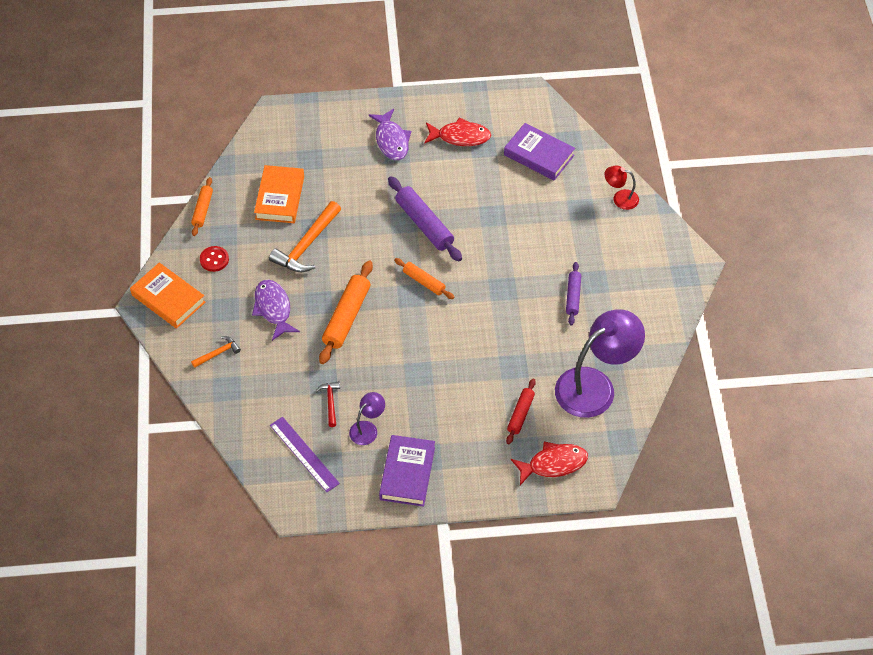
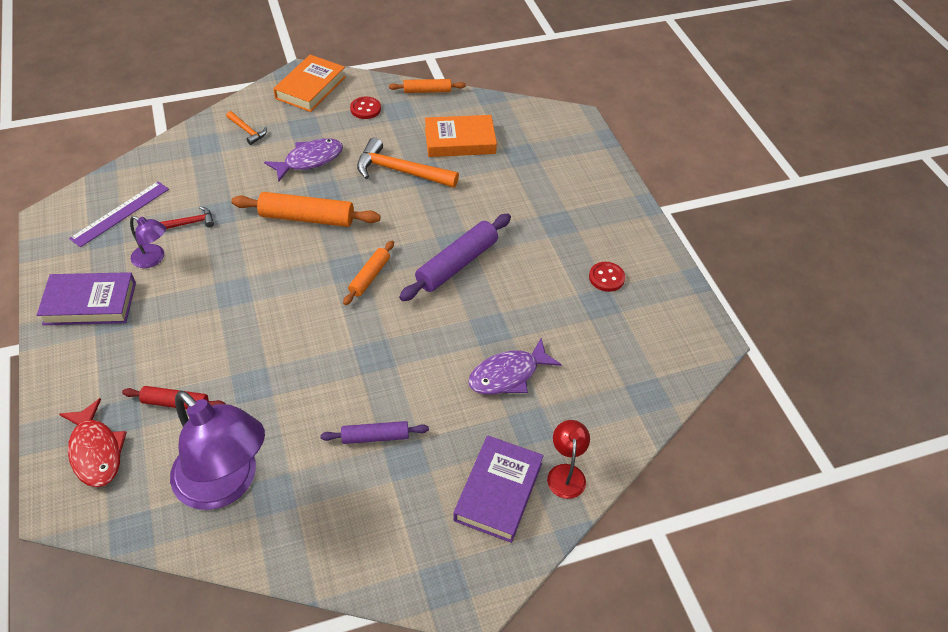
camera: 75 degrees right, 5 degrees down
purple fish [368,109,411,160] -> purple fish moved to [468,338,562,395]
red fish [424,117,491,146] -> red button [589,262,625,292]
purple book [504,123,575,180] -> purple book moved to [453,436,544,543]

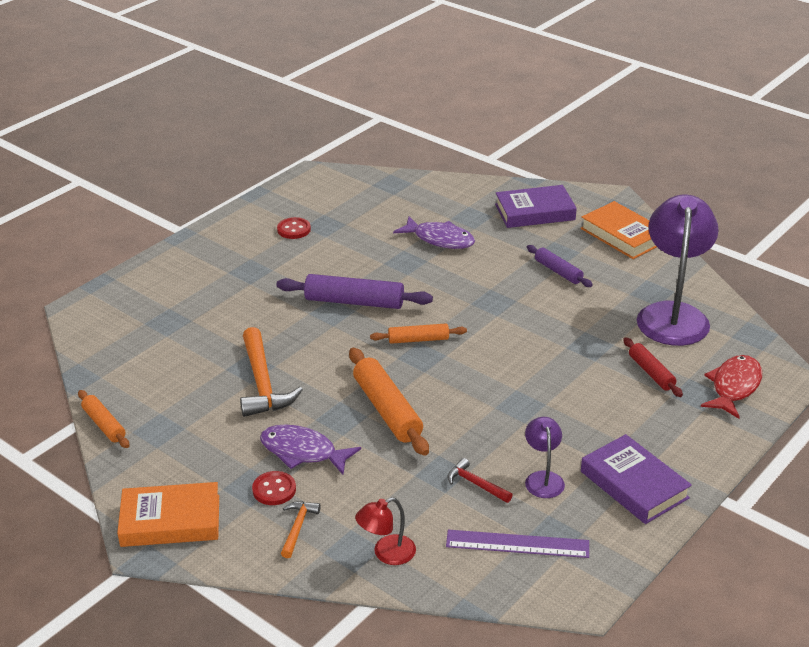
camera: 120 degrees left, 15 degrees down
red button [350,97,381,119] -> red button moved to [252,471,296,505]
orange book [425,115,497,157] -> orange book moved to [581,201,657,259]
red lamp [547,420,590,499] -> red lamp moved to [355,497,416,565]

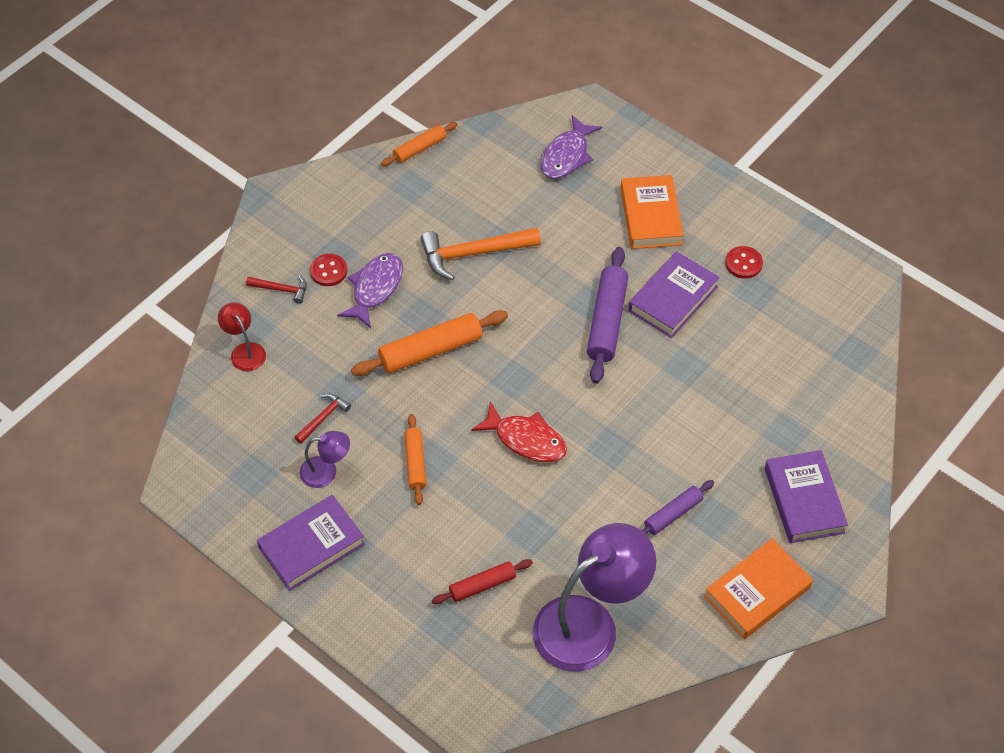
camera: 90 degrees right, 20 degrees up
orange book [117,482,219,547] -> orange book moved to [621,175,684,249]
orange hammer [281,501,321,558] -> red hammer [246,276,307,304]
orange rolling pin [370,324,467,344] -> orange rolling pin moved to [404,414,426,505]
purple fish [393,216,475,249] -> purple fish moved to [540,115,602,179]
purple ruler [446,530,589,558] -> none
purple lamp [637,194,719,346] -> purple lamp turned 45 degrees counterclockwise [533,523,656,672]
red fish [701,355,762,419] -> red fish moved to [471,401,567,462]
none -> purple book [629,251,720,338]

